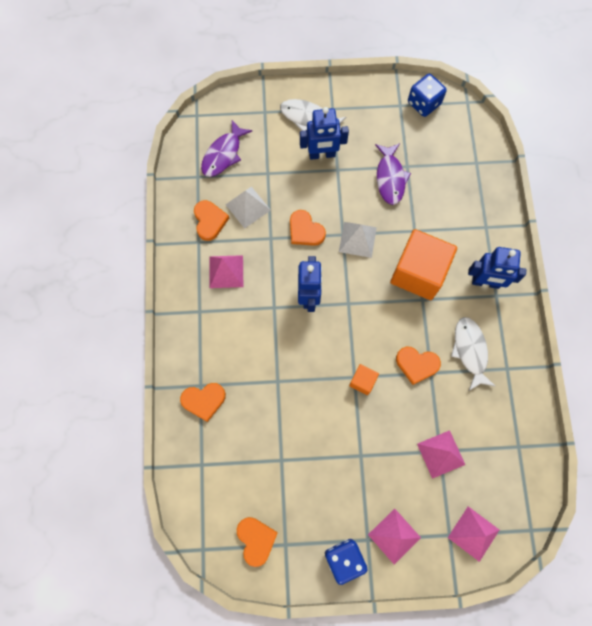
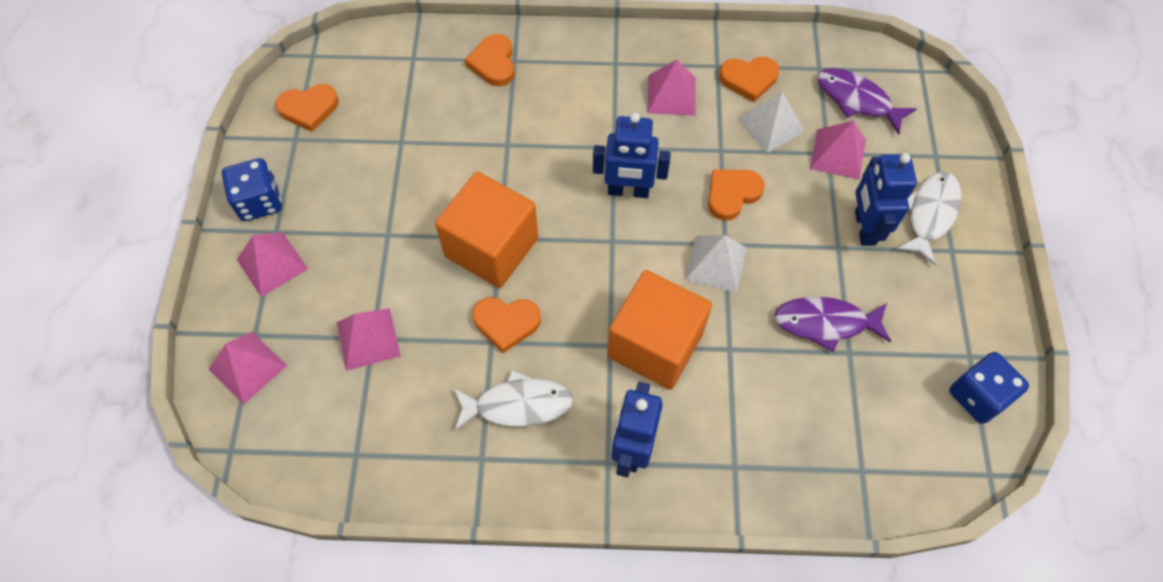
camera: 95 degrees right, 10 degrees down
orange cube [349,364,379,395] -> orange cube [435,172,538,288], size x2.23
orange heart [396,347,441,385] -> orange heart turned 105 degrees counterclockwise [472,297,541,353]
none -> pink pyramid [810,121,866,180]

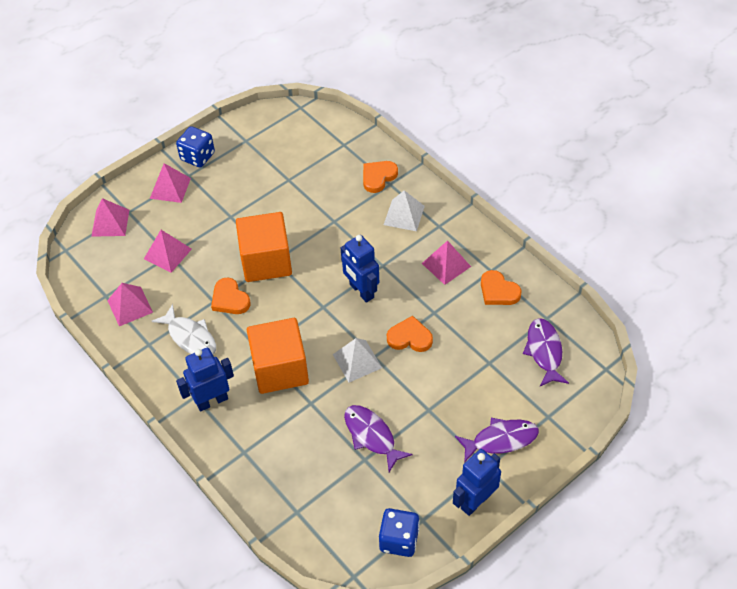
camera: 50 degrees right, 10 degrees down
orange heart [276,84,339,132] -> none
white pyramid [737,91,805,153] -> white pyramid moved to [384,190,425,231]
pink pyramid [810,121,866,180] -> pink pyramid moved to [107,283,153,326]
blue robot [855,153,917,246] -> blue robot moved to [453,449,501,516]
white fish [897,172,962,266] -> purple fish [455,418,539,463]

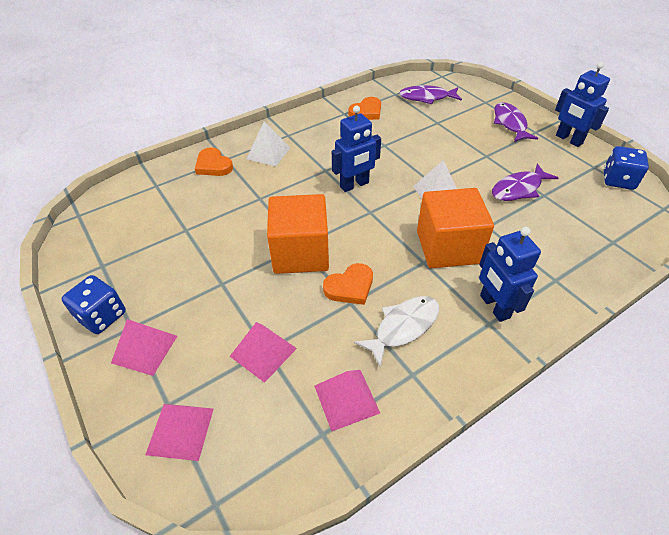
camera: 85 degrees left, 5 degrees down
orange heart [387,316,433,352] -> none
pink pyramid [422,240,471,285] -> none

